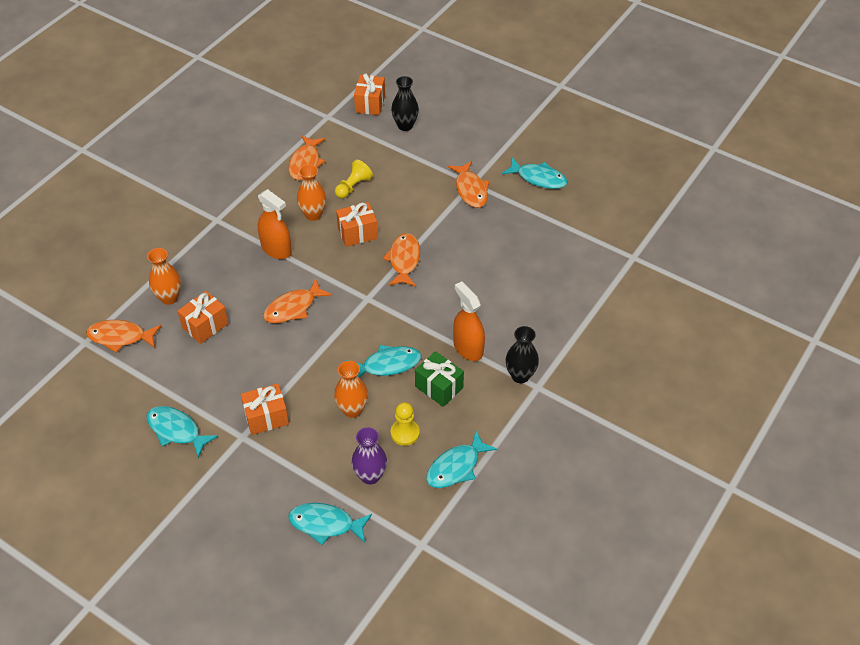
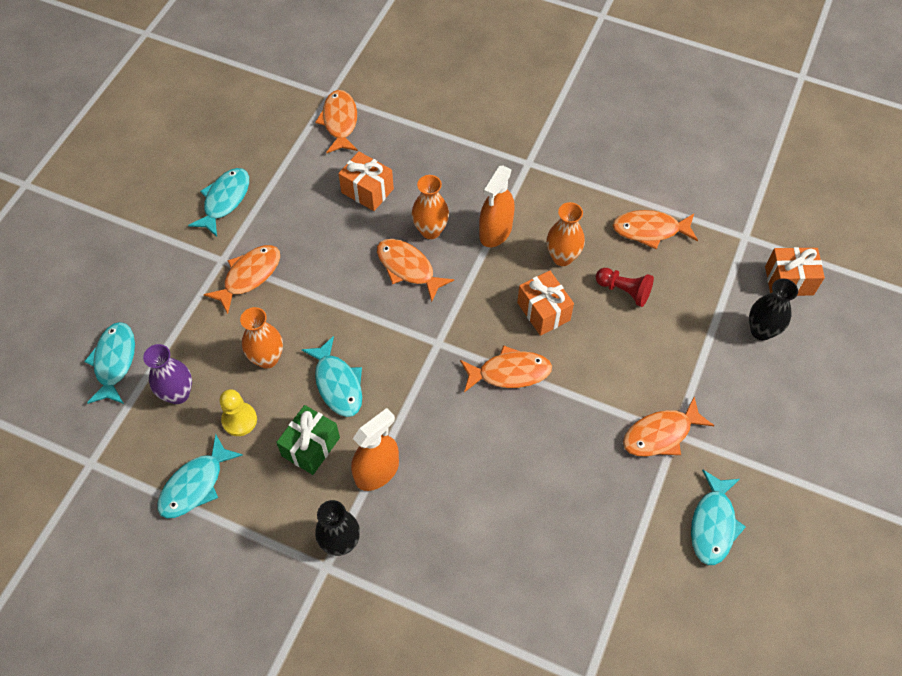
camera: 80 degrees right, 10 degrees up
orange vase [147,248,181,305] -> orange vase moved to [412,175,449,239]
orange gift [241,384,289,435] -> orange fish [204,245,280,314]
yellow pawn [335,160,373,198] -> red pawn [596,268,654,307]
turquoise fish [426,431,497,488] -> turquoise fish turned 90 degrees counterclockwise [157,434,243,519]

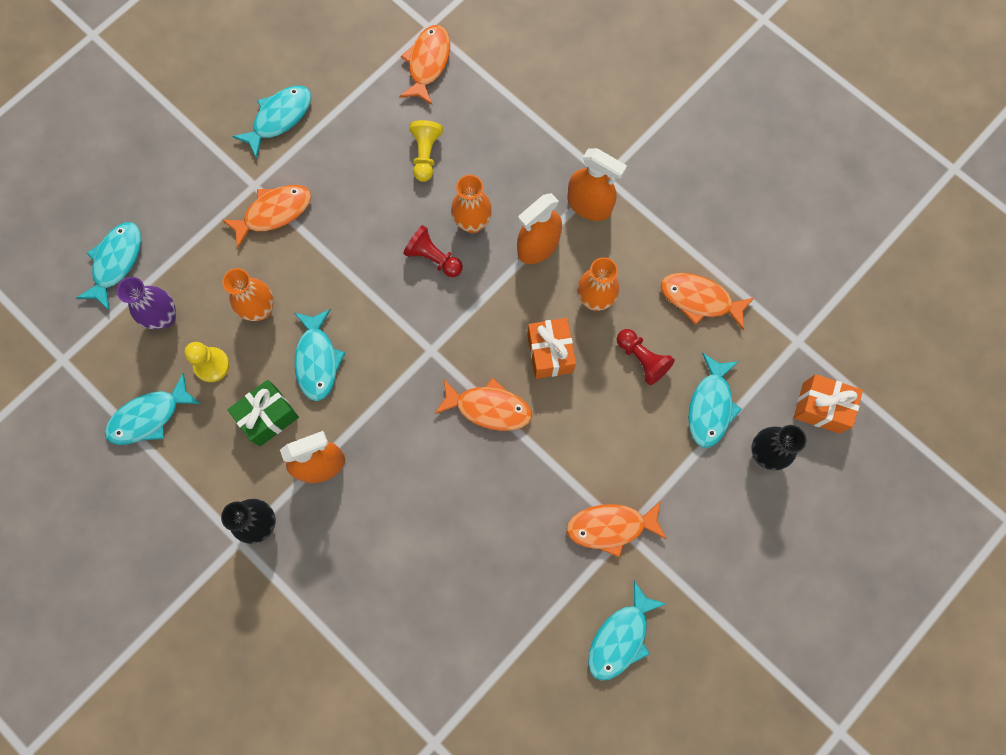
camera: 20 degrees right, 15 degrees up
orange gift [338,151,394,211] -> yellow pawn [409,120,443,182]
orange fish [377,239,454,302] -> red pawn [403,225,463,277]
none -> orange spray bottle [567,148,627,221]
none -> turquoise fish [688,353,742,448]

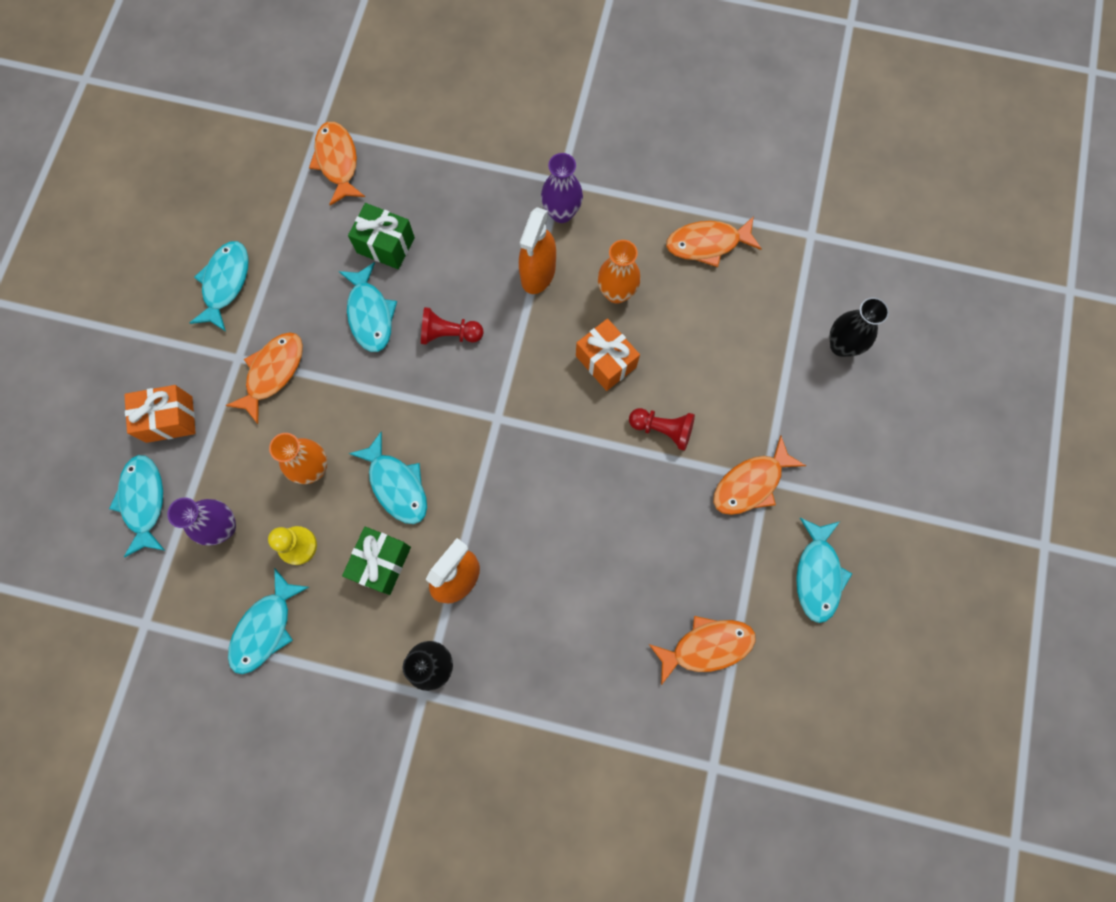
camera: 30 degrees left, 0 degrees up
yellow pawn [409,120,443,182] -> green gift [348,203,415,269]
orange fish [435,378,532,431] -> orange fish moved to [649,616,756,685]
orange vase [451,175,492,233] -> none
orange spray bottle [567,148,627,221] -> purple vase [541,153,583,223]
red pawn [617,329,675,385] -> red pawn moved to [629,408,695,451]
turquoise fish [688,353,742,448] -> turquoise fish moved to [339,262,397,352]
orange gift [793,374,863,434] -> orange gift moved to [124,385,196,443]

